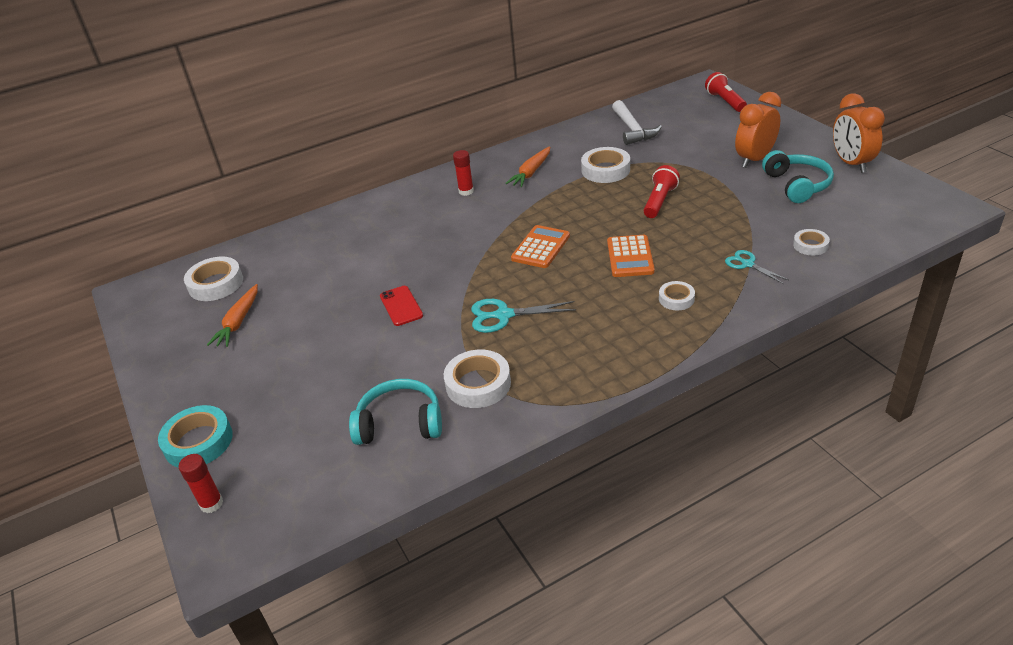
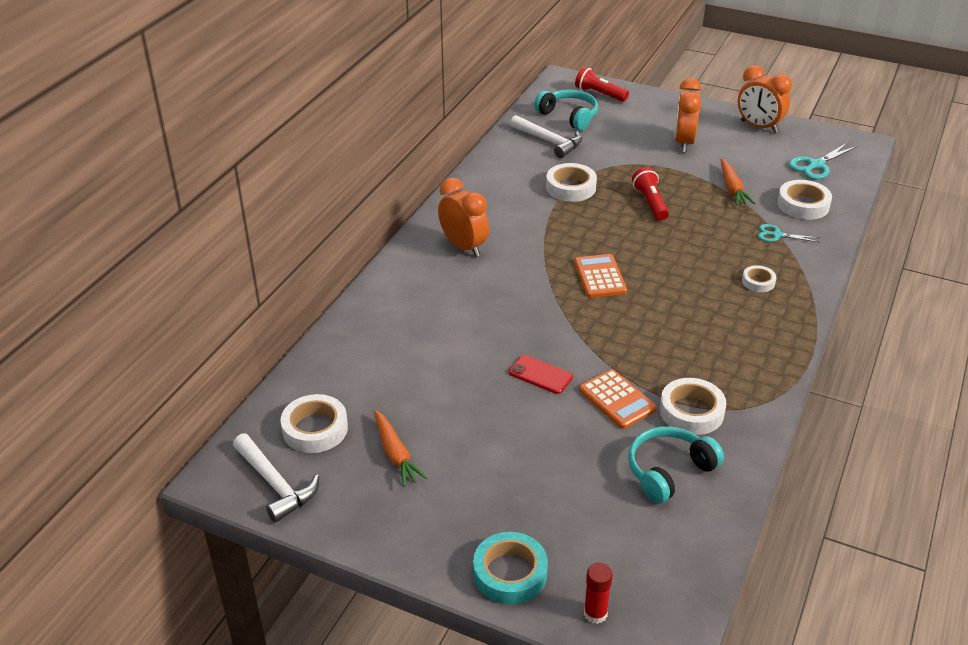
camera: 40 degrees left, 0 degrees up
red glue stick [453,150,474,196] -> orange clock [438,178,489,257]
turquoise scissors [471,299,576,333] -> turquoise scissors moved to [788,142,858,180]
orange carrot [505,146,550,187] -> orange carrot moved to [721,159,755,205]
orange calculator [607,235,655,277] -> orange calculator moved to [579,369,657,429]
turquoise headphones [762,150,834,203] -> turquoise headphones moved to [534,90,598,131]
white tape [793,229,830,256] -> white tape [777,180,832,220], size x1.71
none -> white hammer [233,433,319,523]

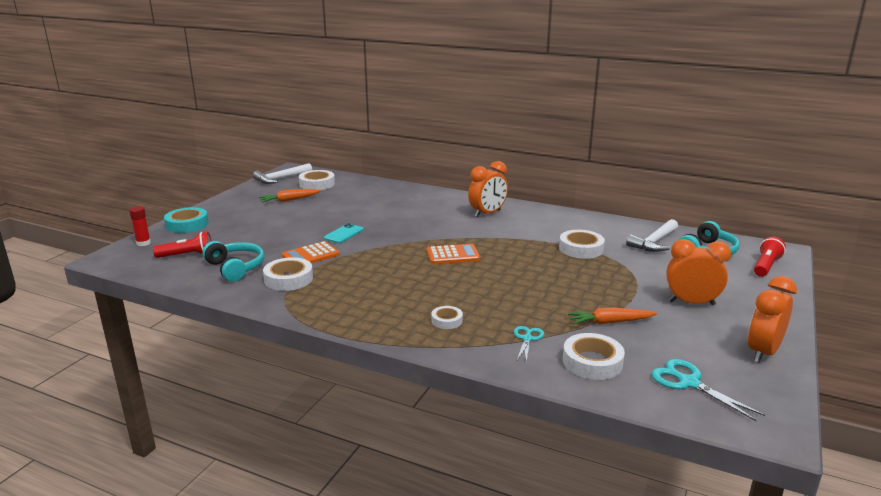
camera: 90 degrees right, 15 degrees down
red phone [509,355,573,394] -> turquoise phone [324,223,364,243]
red flashlight [632,167,669,220] -> red flashlight moved to [153,232,212,258]

